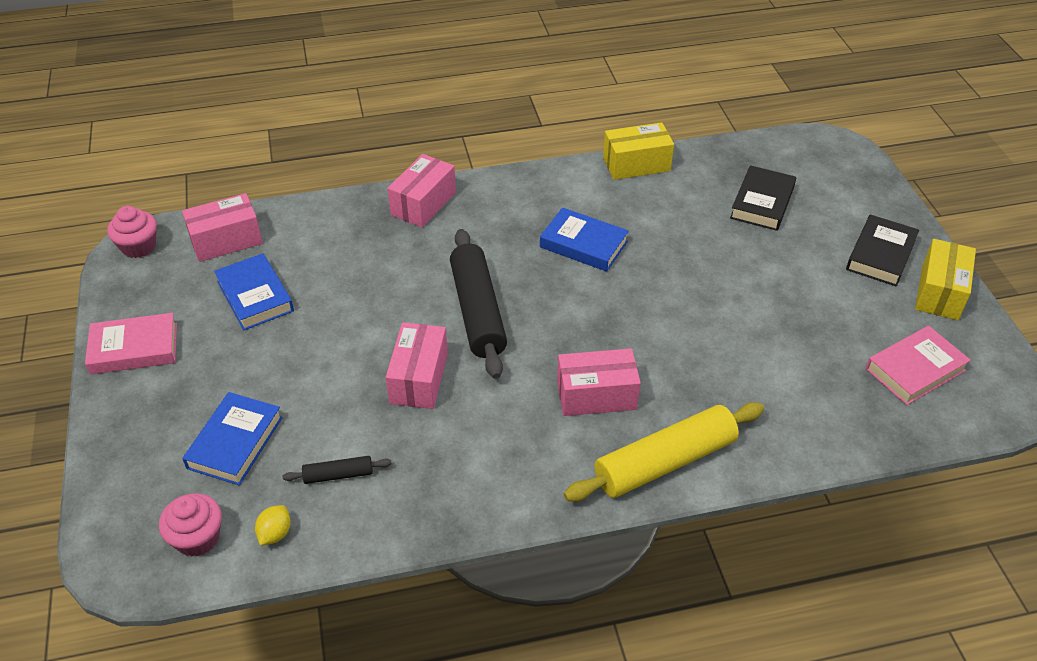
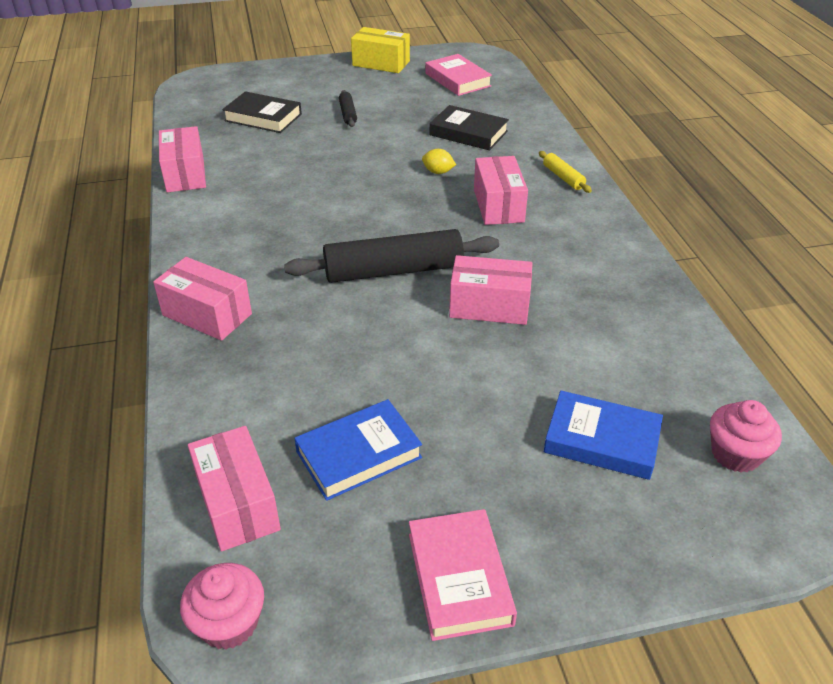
camera: 90 degrees left, 5 degrees down
yellow lemon [255,505,291,545] -> yellow lemon moved to [422,149,456,174]
black rolling pin [283,456,392,484] -> black rolling pin moved to [339,90,357,127]
blue book [540,208,629,272] -> none
yellow rolling pin [564,402,764,502] -> yellow rolling pin [539,151,592,193], size x0.46
yellow box [603,122,674,180] -> pink box [159,126,206,192]
black book [846,214,919,287] -> black book moved to [430,105,509,151]

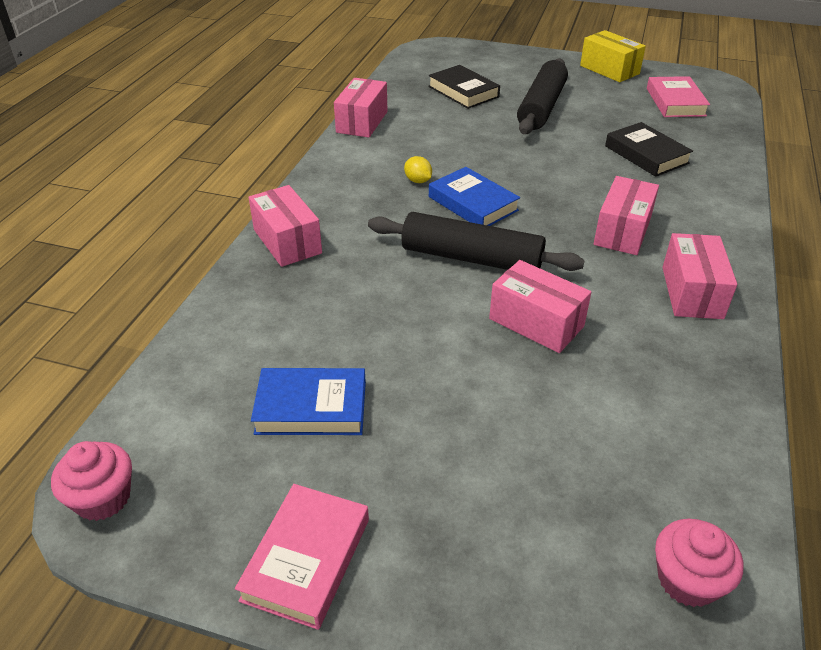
camera: 30 degrees right, 0 degrees up
pink box [188,426,281,551] -> pink box moved to [662,233,737,319]
black rolling pin [339,90,357,127] -> black rolling pin [517,58,568,134], size x2.17
yellow lemon [422,149,456,174] -> yellow lemon moved to [404,156,432,183]
yellow rolling pin [539,151,592,193] -> none
blue book [544,391,663,480] -> blue book moved to [429,167,520,226]

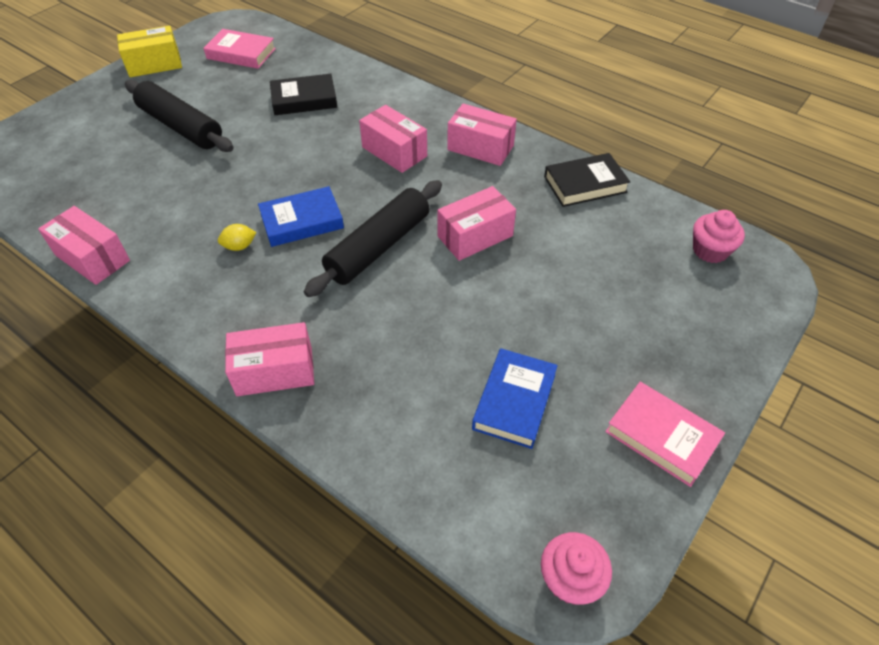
camera: 70 degrees left, 10 degrees up
black book [428,65,500,109] -> black book moved to [544,153,630,207]

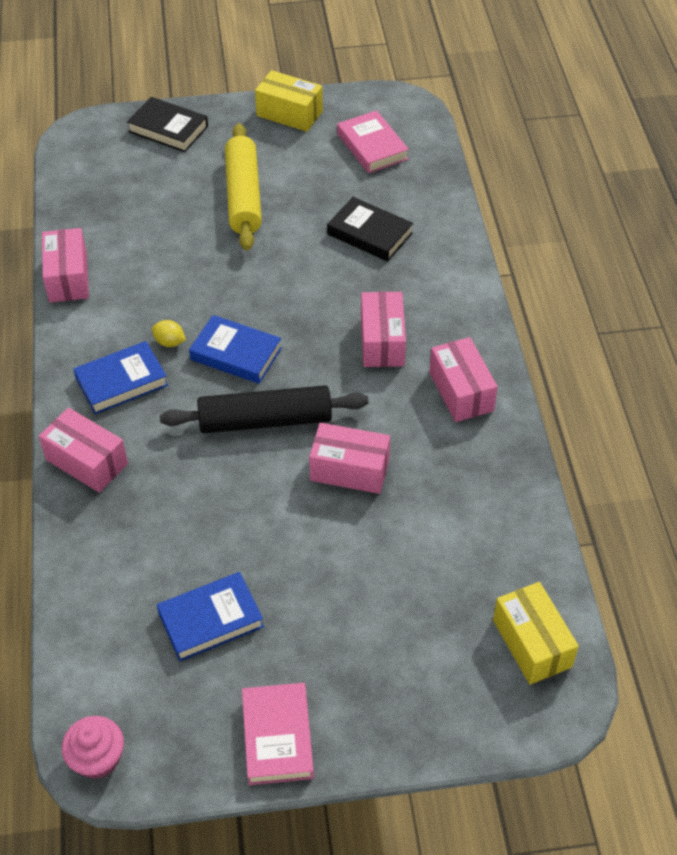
camera: 45 degrees right, 0 degrees up
black rolling pin [125,80,234,152] -> yellow rolling pin [225,123,262,250]
black book [544,153,630,207] -> black book moved to [127,97,208,152]
pink cupcake [693,210,745,263] -> yellow box [493,582,579,685]
none -> blue book [74,341,168,414]

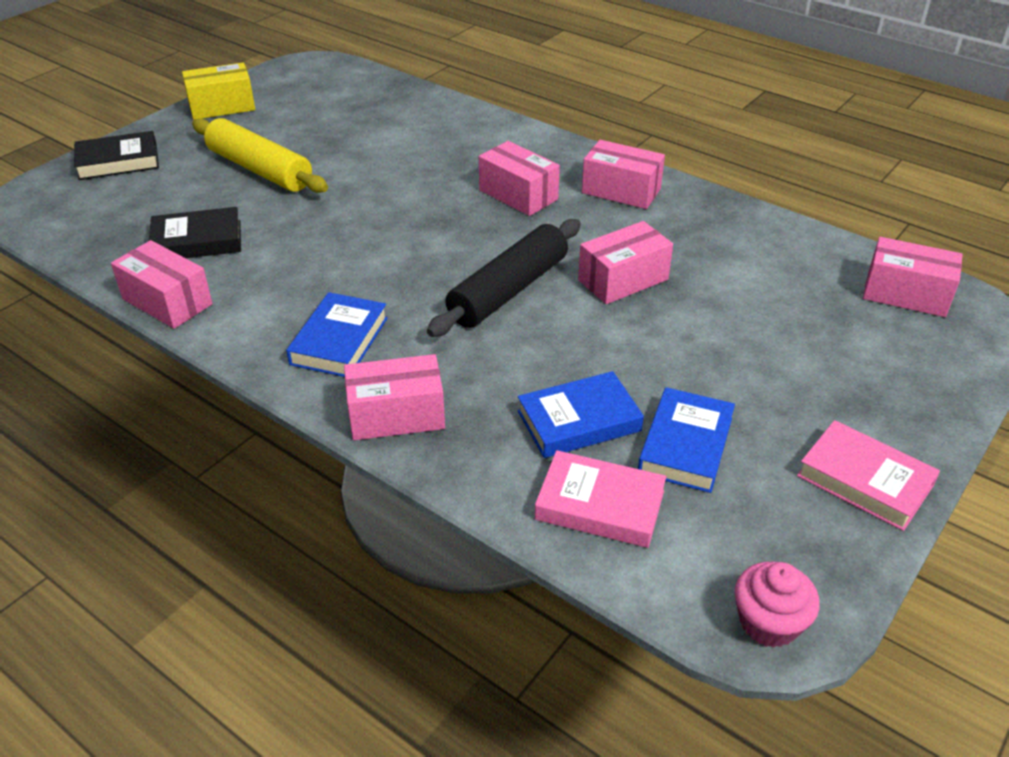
camera: 45 degrees left, 10 degrees down
yellow lemon [152,320,186,347] -> none
blue book [189,315,282,384] -> blue book moved to [518,371,644,458]
black book [327,197,413,262] -> black book moved to [149,207,241,258]
pink book [337,110,409,173] -> pink book moved to [535,450,666,548]
yellow box [493,582,579,685] -> pink box [863,237,963,317]

